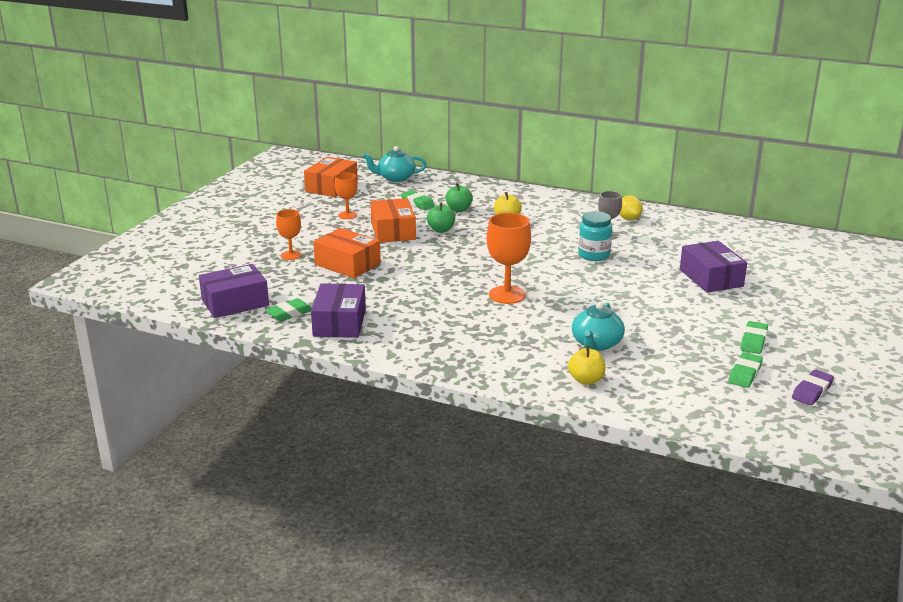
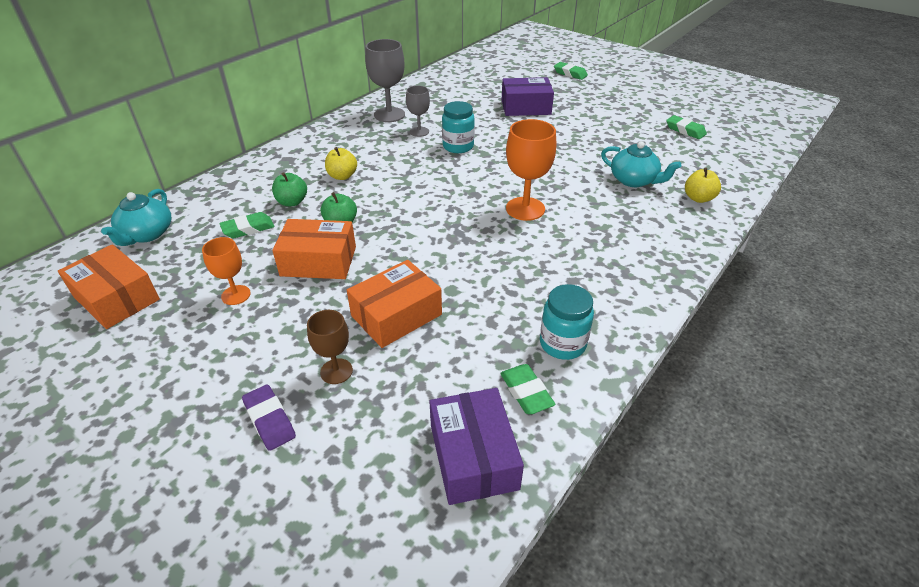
camera: 75 degrees left, 15 degrees up
orange goblet [276,209,302,260] -> brown goblet [307,310,353,384]
purple box [311,283,366,338] -> turquoise jar [540,284,594,360]
yellow lemon [619,195,643,220] -> grey goblet [365,39,405,122]
green eraser [740,321,768,354] -> green eraser moved to [554,62,588,80]
purple eraser [792,370,834,405] -> purple eraser moved to [242,385,296,451]

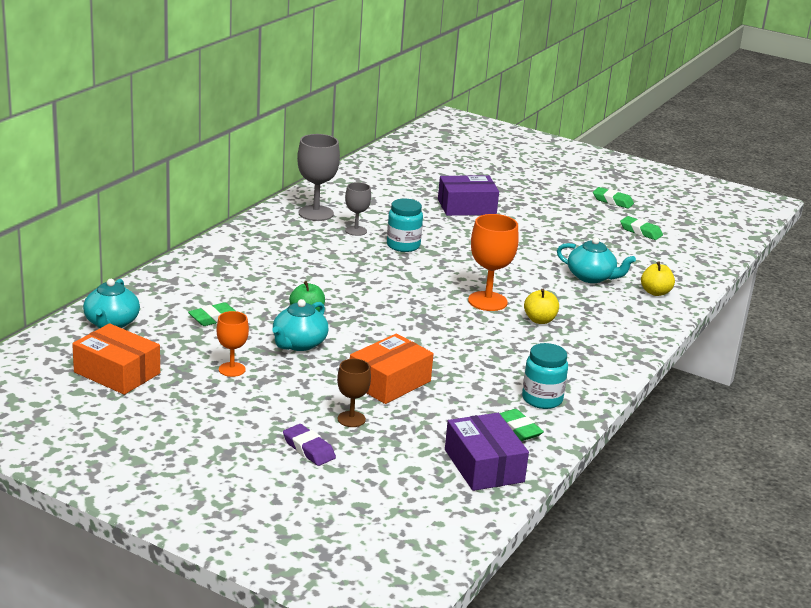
camera: 10 degrees left, 15 degrees down
green apple [272,172,307,206] -> none
orange box [272,219,356,279] -> turquoise teapot [272,299,328,351]
yellow apple [325,147,357,180] -> yellow apple moved to [524,289,559,324]
green eraser [554,62,588,80] -> green eraser moved to [593,187,634,208]

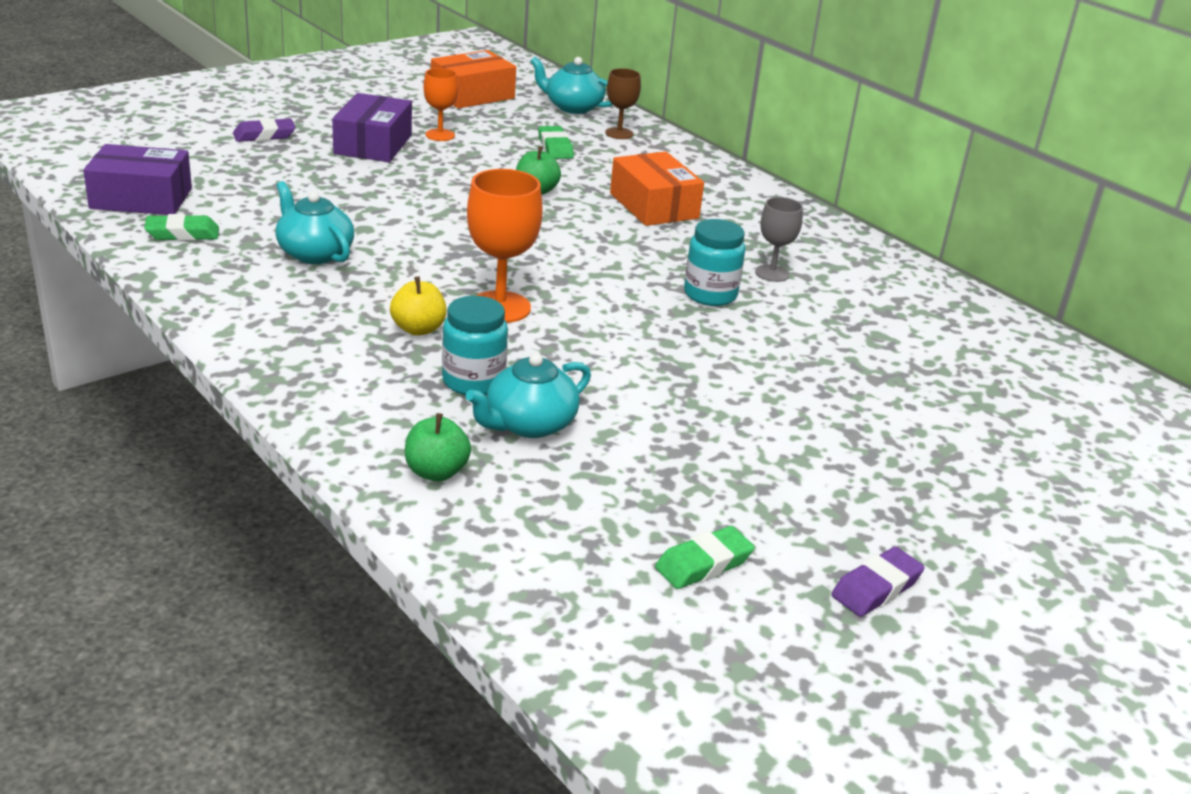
camera: 110 degrees right, 5 degrees up
turquoise teapot [272,299,328,351] -> turquoise teapot moved to [276,181,354,264]
grey goblet [297,134,340,221] -> none
brown goblet [337,359,371,427] -> brown goblet moved to [605,68,641,139]
orange box [350,333,433,404] -> orange box moved to [610,152,704,226]
purple box [438,175,499,216] -> purple box moved to [332,93,412,162]
turquoise jar [522,343,568,409] -> turquoise jar moved to [442,296,508,395]
green eraser [593,187,634,208] -> purple eraser [831,547,925,617]
yellow apple [641,261,675,296] -> green apple [405,413,471,481]

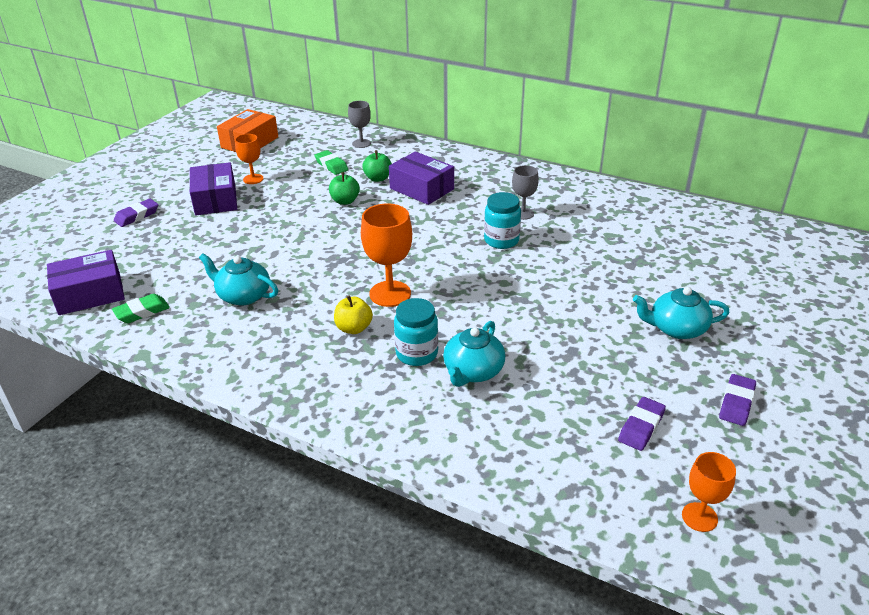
camera: 20 degrees left, 5 degrees up
green apple [405,413,471,481] -> green apple moved to [362,150,392,182]
turquoise teapot [530,57,613,114] -> turquoise teapot moved to [633,287,730,339]
brown goblet [605,68,641,139] -> grey goblet [348,101,371,148]
orange box [610,152,704,226] -> purple box [389,151,454,205]
green eraser [655,526,755,589] -> purple eraser [618,397,666,451]
none -> orange goblet [682,452,736,532]

